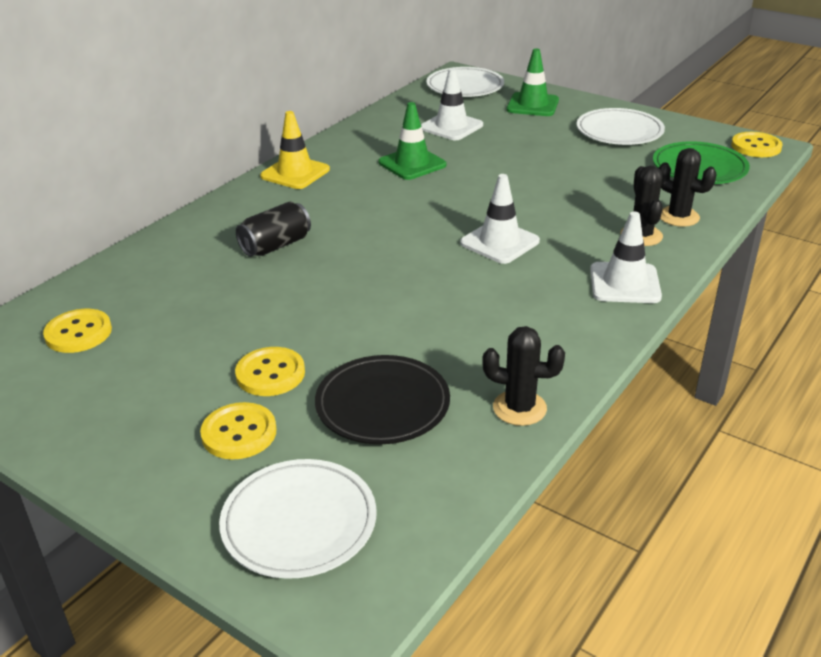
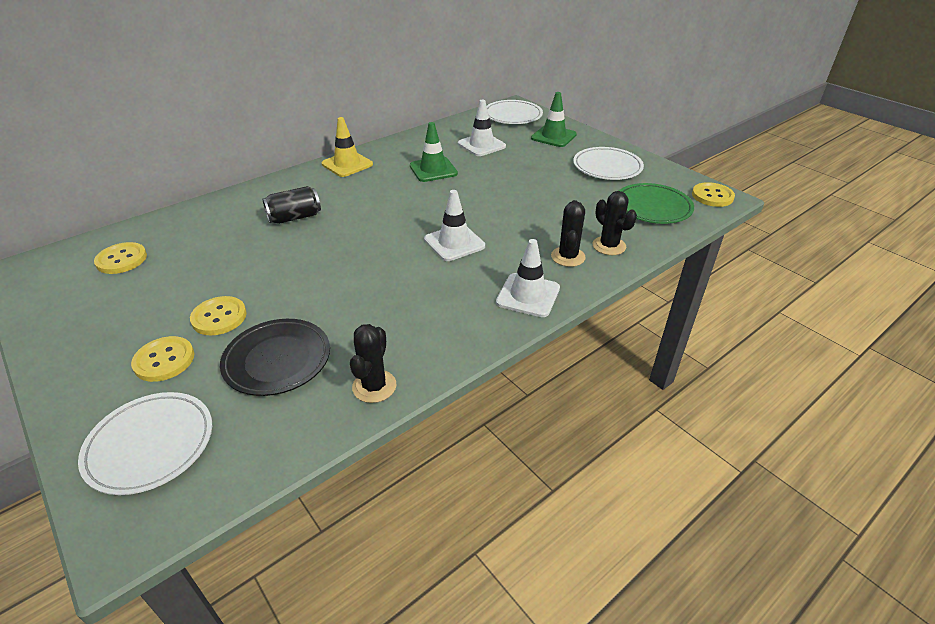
camera: 15 degrees right, 5 degrees up
black cactus [482,326,565,426] -> black cactus turned 75 degrees clockwise [350,324,396,403]

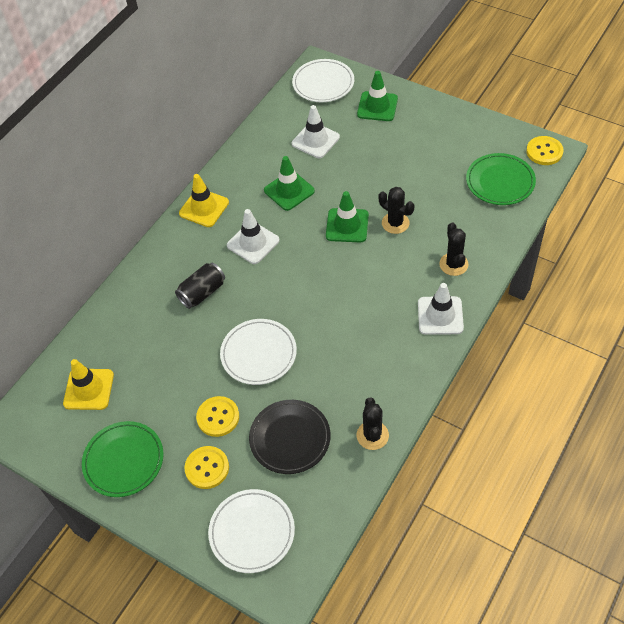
camera: 15 degrees left, 15 degrees up
yellow button [94,242,147,274] -> yellow traffic cone [63,359,114,410]
white traffic cone [424,190,485,261] -> white traffic cone moved to [227,209,280,264]
white plate [573,147,644,180] -> white plate moved to [220,319,297,385]
black cactus [593,191,637,255] -> black cactus moved to [379,187,414,234]
none -> green plate [82,421,164,497]
none -> green traffic cone [326,191,369,243]

